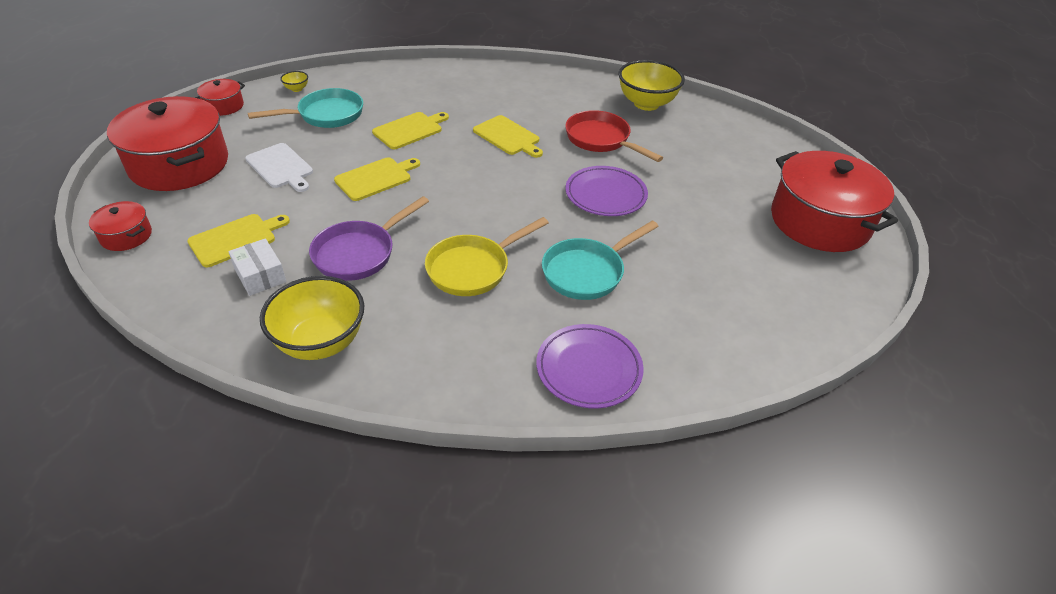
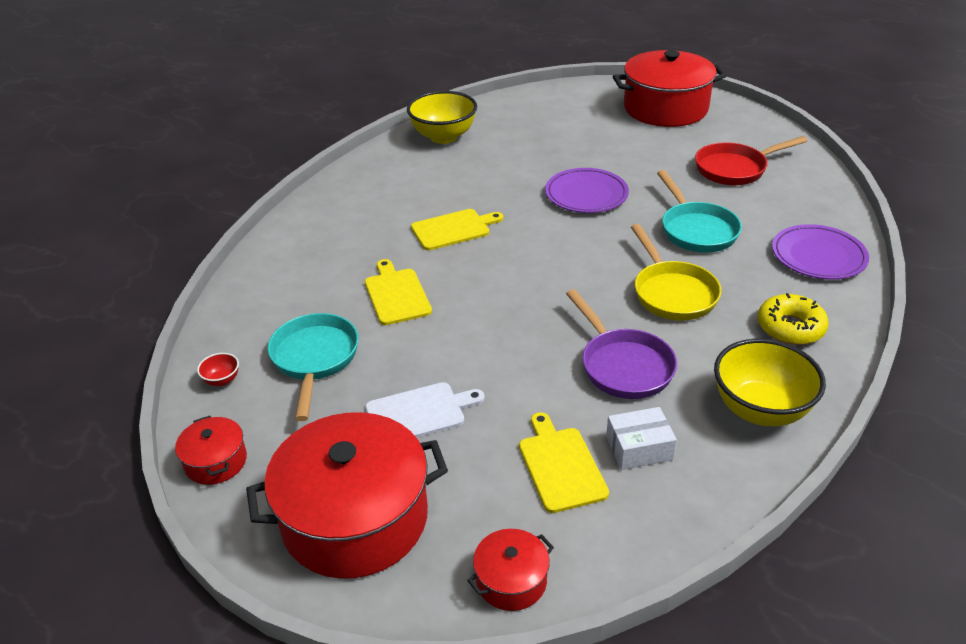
camera: 65 degrees left, 5 degrees down
yellow bowl [280,71,308,92] -> red bowl [197,353,239,386]
yellow cutting board [334,157,420,201] -> none
red pan [565,110,663,162] -> red pan moved to [695,136,807,185]
none -> yellow donut [758,293,829,345]

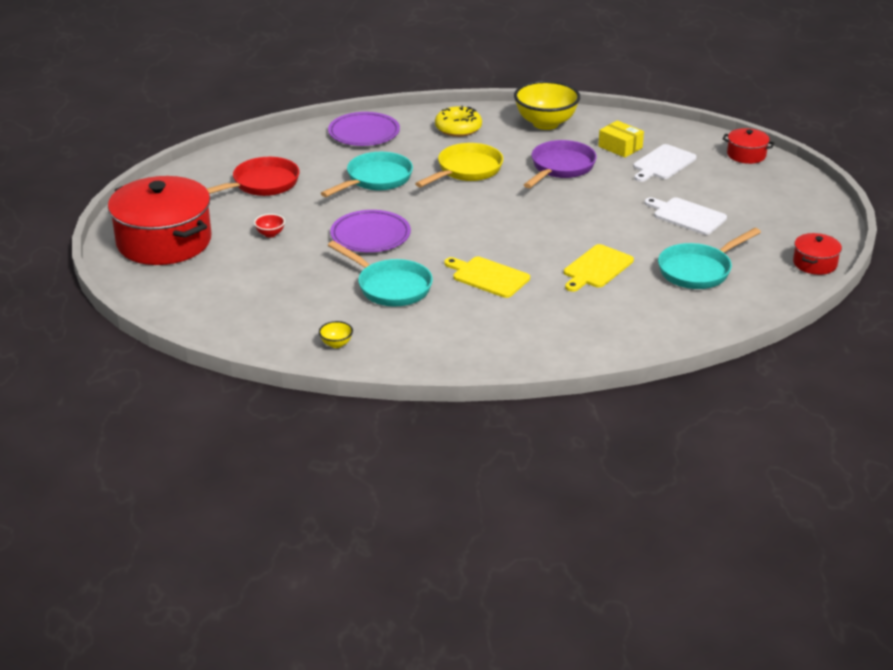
camera: 125 degrees left, 5 degrees down
red bowl [197,353,239,386] -> red bowl moved to [254,214,285,237]
red pot [246,412,448,579] -> none
yellow bowl [407,91,477,144] -> yellow bowl [319,321,353,348], size x0.41
yellow cutting board [519,412,609,513] -> white cutting board [633,144,697,182]
white box [606,407,677,470] -> yellow box [598,120,644,158]
red pan [695,136,807,185] -> red pan turned 75 degrees counterclockwise [207,157,299,196]
none -> turquoise pan [328,241,433,306]

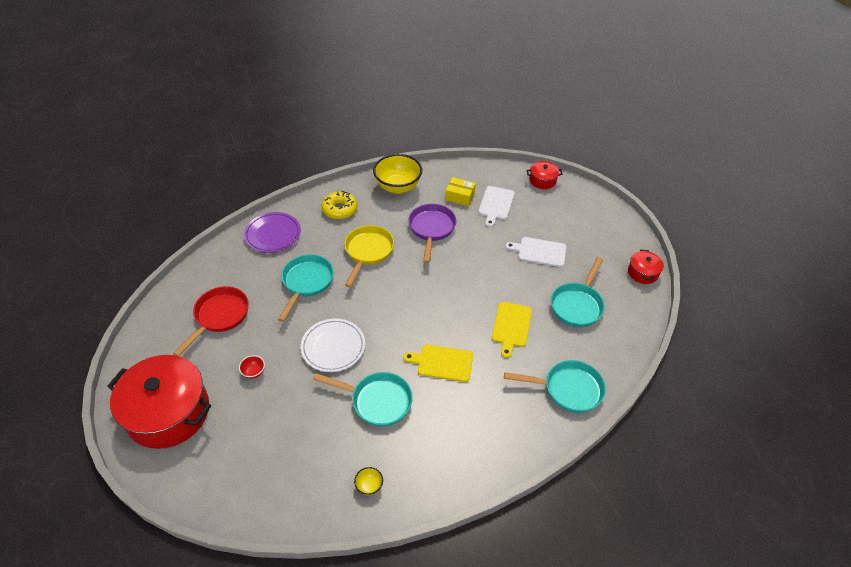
camera: 25 degrees left, 15 degrees up
purple plate [330,210,411,252] -> white plate [301,318,365,372]
none -> turquoise pan [504,360,606,413]

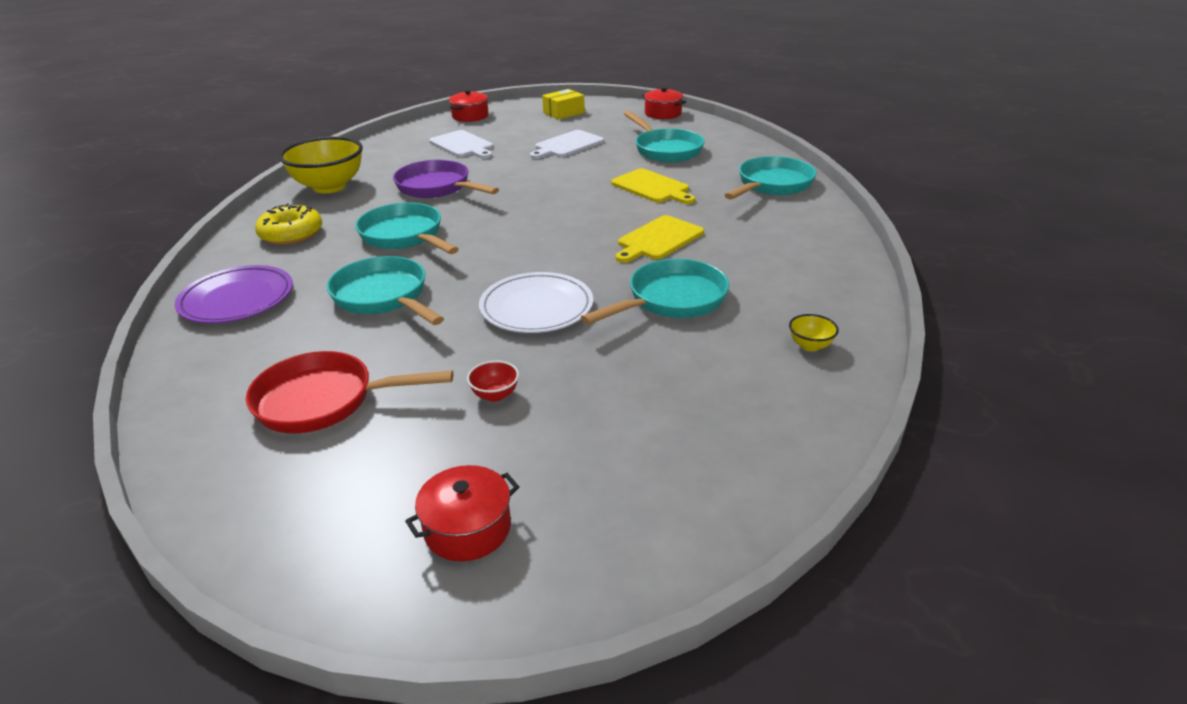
camera: 55 degrees left, 15 degrees down
red pot [107,355,211,449] -> red pot [405,465,519,561], size x0.45
red pan [173,286,249,356] -> red pan turned 60 degrees counterclockwise [246,351,453,433]
yellow pan [344,225,394,287] -> turquoise pan [355,202,459,254]
yellow box [445,177,476,206] -> yellow box moved to [542,89,585,120]

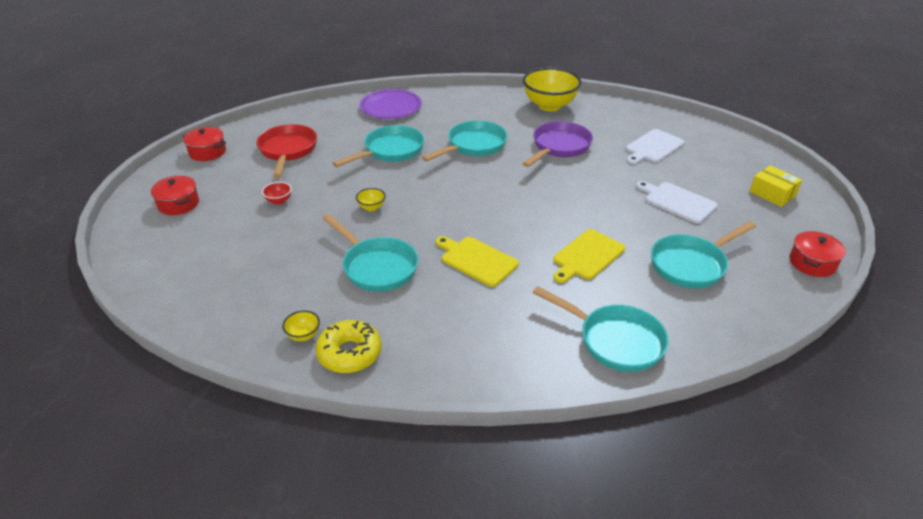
camera: 85 degrees right, 5 degrees up
yellow donut [255,204,322,245] -> yellow donut moved to [315,320,382,373]
red pot [449,90,489,122] -> red pot moved to [183,127,226,161]
white plate [479,272,593,333] -> yellow bowl [356,188,386,211]

